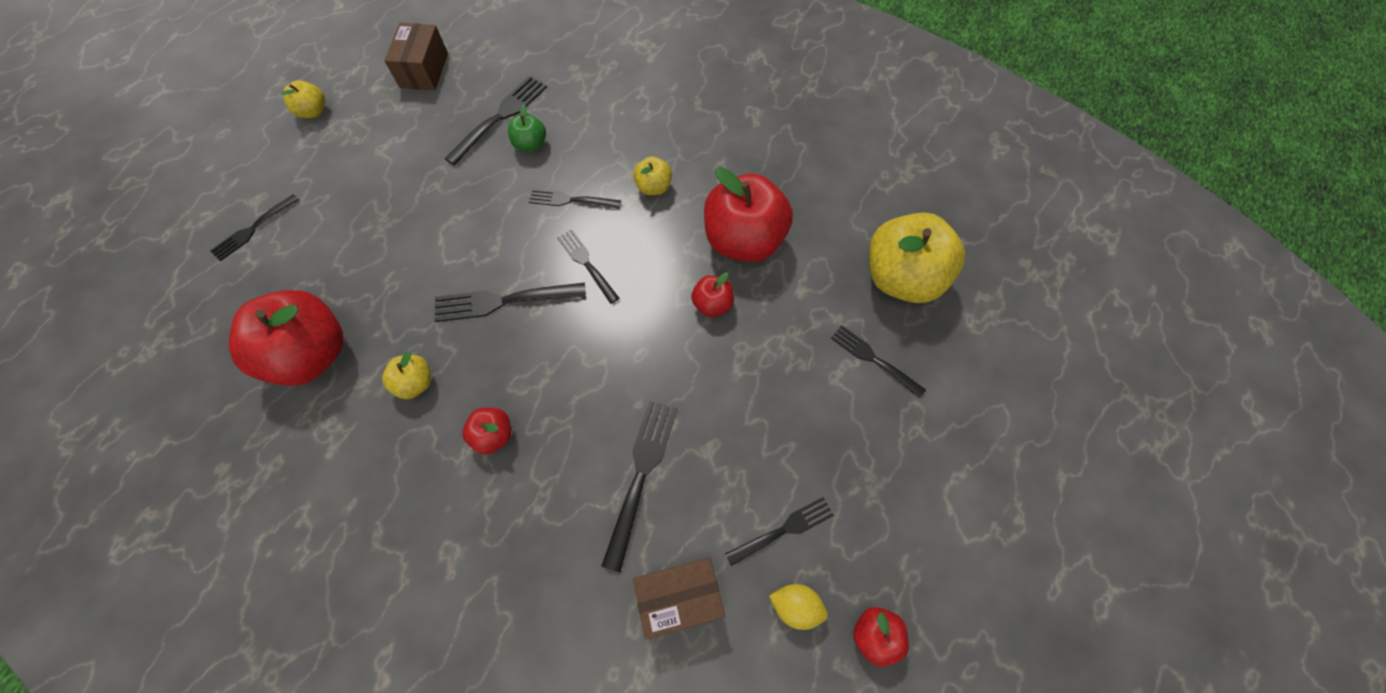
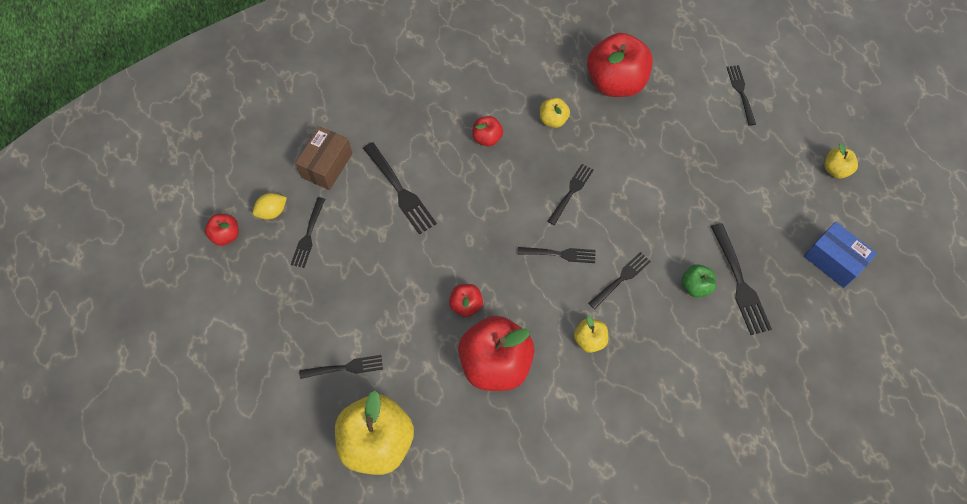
camera: 130 degrees right, 0 degrees up
brown box [384,23,448,90] -> blue box [804,221,877,288]
black fork [434,283,586,322] -> black fork [547,164,593,225], size x0.66

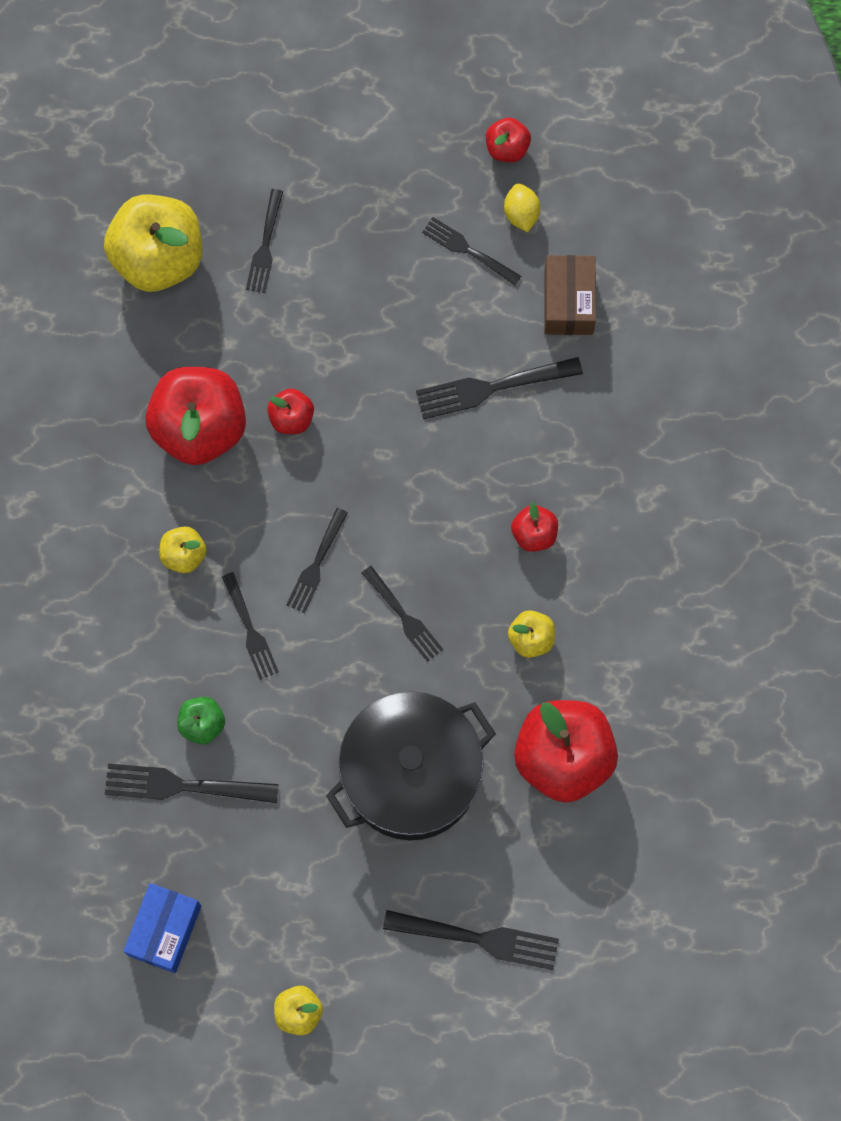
camera: 110 degrees right, 10 degrees up
brown box [295,126,352,190] -> brown box turned 45 degrees clockwise [544,255,596,335]
black fork [726,65,756,126] -> black fork [383,910,559,970], size x1.51
blue box [804,221,877,288] -> blue box turned 45 degrees counterclockwise [123,883,201,973]
none -> black pot [326,692,496,840]

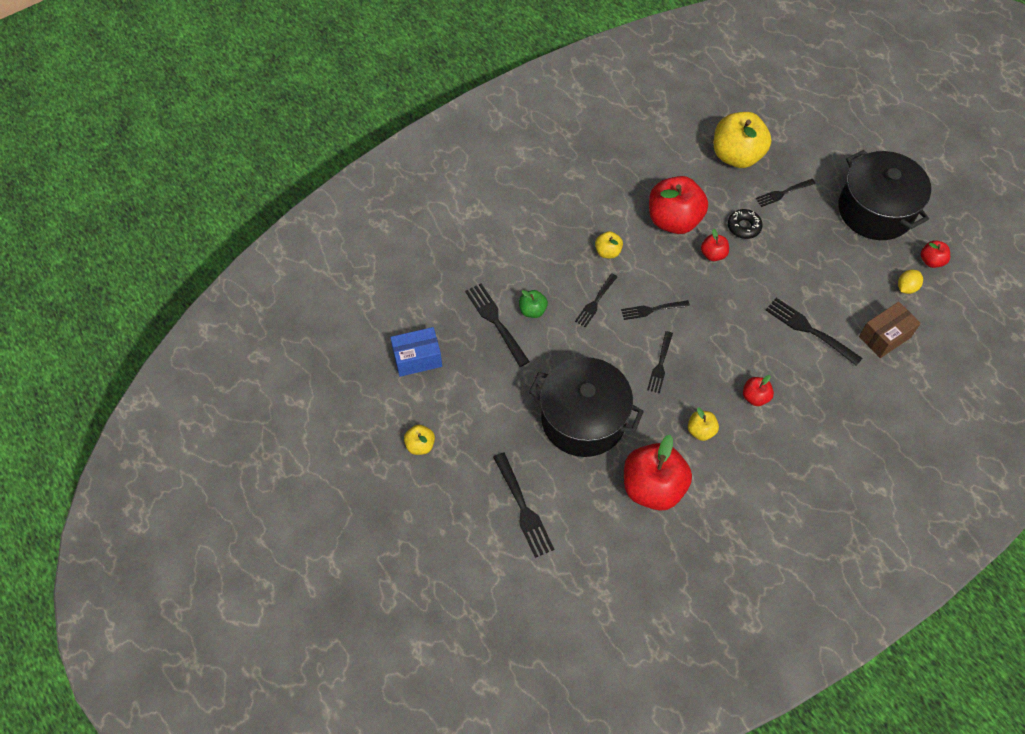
camera: 55 degrees right, 15 degrees down
black fork [422,217,521,285] -> none
none -> black donut [728,209,763,239]
none -> black pot [839,150,931,240]

